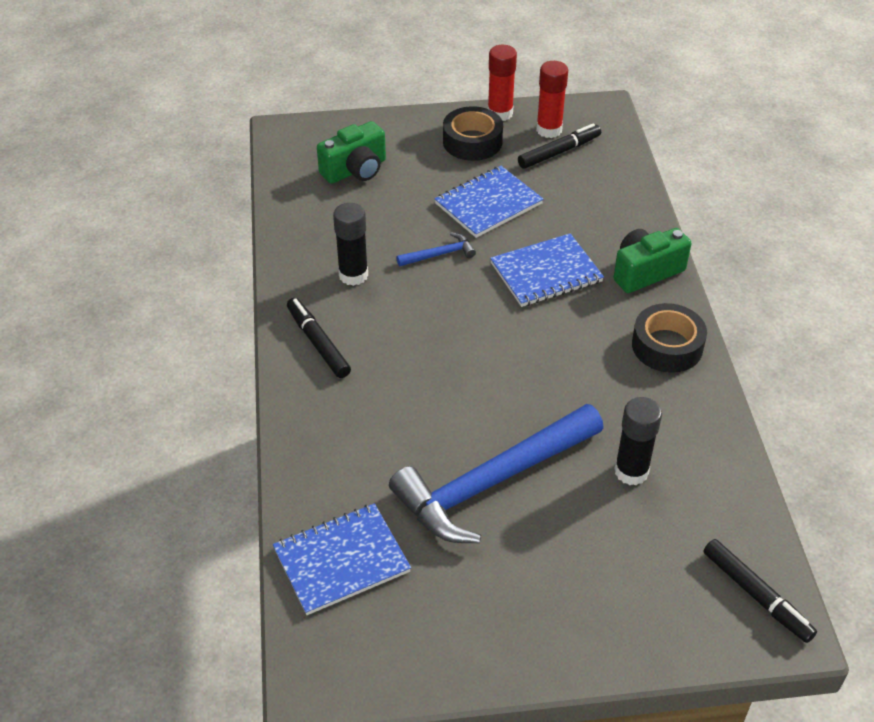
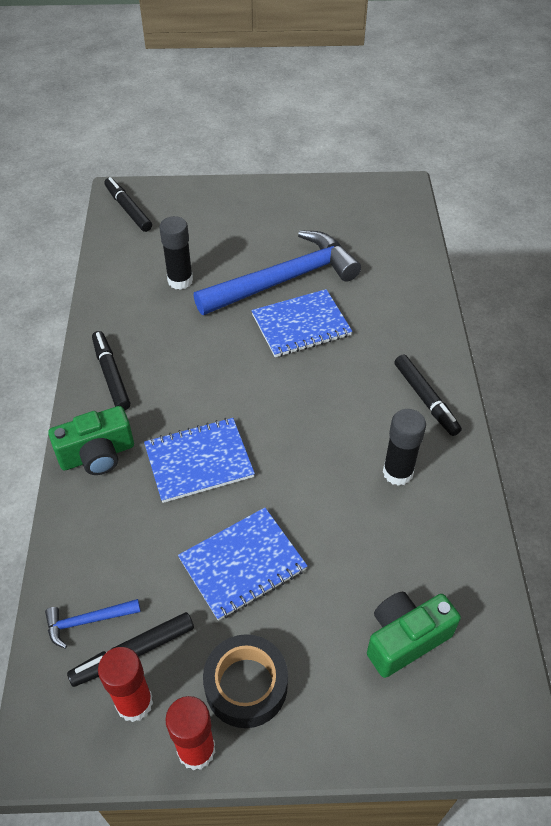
camera: 175 degrees left, 5 degrees up
blue notebook [273,503,411,615] -> blue notebook moved to [251,289,352,357]
blue hammer [396,232,476,266] -> blue hammer moved to [45,599,141,648]
black tape [632,303,707,373] -> black marker [92,331,130,411]

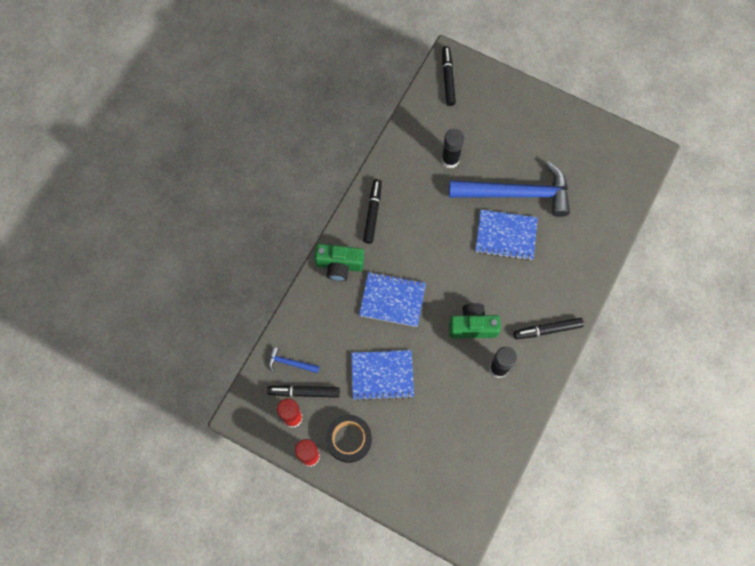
camera: 30 degrees right, 20 degrees up
green camera [367,592,461,678] -> green camera moved to [449,303,501,338]
black marker [394,354,462,436] -> black marker turned 75 degrees clockwise [514,318,584,339]

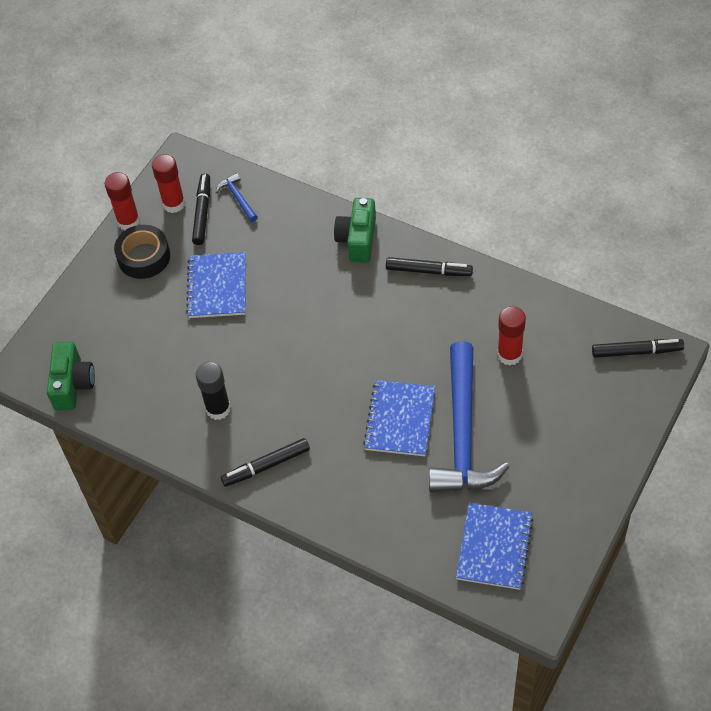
camera: 95 degrees right, 15 degrees down
blue hammer [268,347,319,373] -> blue hammer turned 45 degrees counterclockwise [216,173,258,222]
blue notebook [359,272,426,327] -> blue notebook moved to [456,503,534,590]
black glue stick [441,129,464,168] -> red glue stick [497,306,526,365]
green camera [449,303,501,338] -> green camera moved to [47,341,95,410]
black marker [514,318,584,339] -> black marker turned 105 degrees counterclockwise [221,438,310,487]

